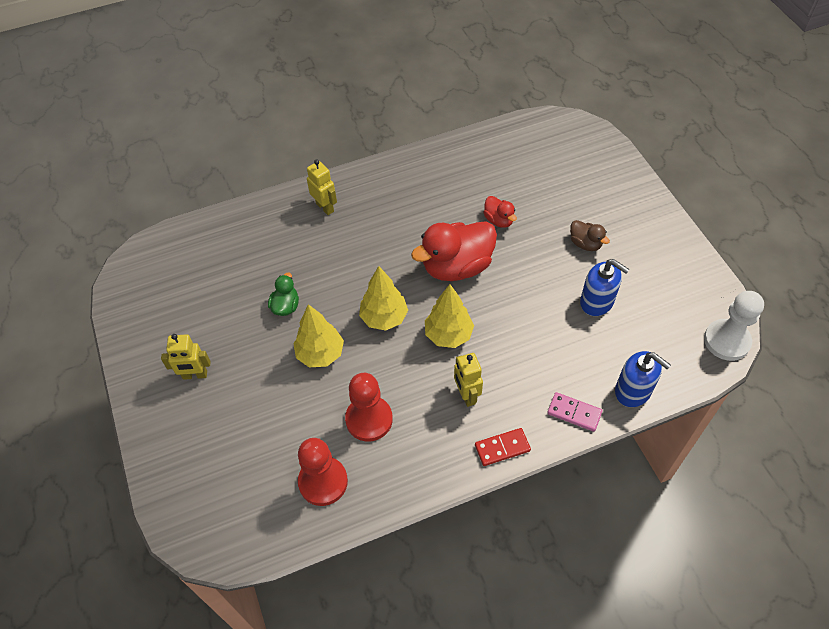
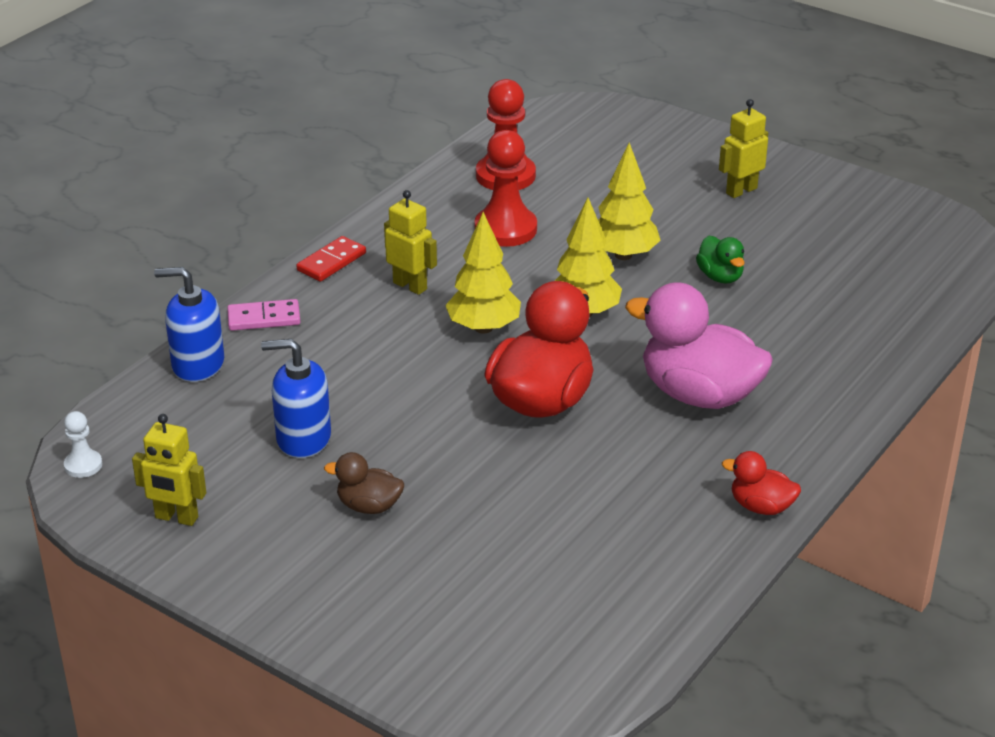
camera: 145 degrees right, 20 degrees down
yellow robot [307,160,337,215] -> yellow robot moved to [132,414,206,526]
red duck [483,196,517,228] -> red duck moved to [722,451,801,515]
white pawn [704,291,764,361] -> white pawn [64,411,102,478], size x0.50
none -> pink duck [625,282,773,409]

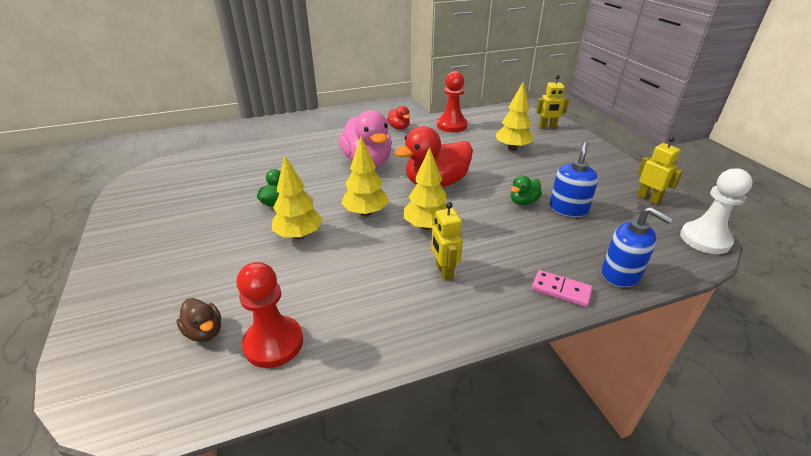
camera: 145 degrees left, 0 degrees up
white pawn [64,411,102,478] -> white pawn [680,168,753,254], size x1.99
blue soap dispenser [261,339,331,458] -> blue soap dispenser turned 105 degrees counterclockwise [550,141,598,217]
red domino [296,236,366,281] -> none
brown duck [324,452,404,514] -> brown duck moved to [176,298,221,342]
red pawn [475,130,537,247] -> red pawn moved to [437,71,468,132]
yellow robot [719,99,768,198] -> yellow robot moved to [536,75,569,128]
none -> yellow tree [496,83,534,151]
none -> green duck [511,175,542,205]

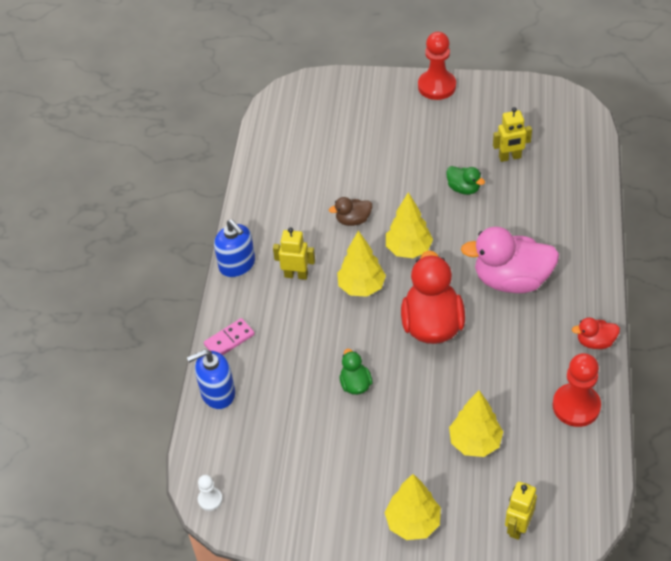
camera: 120 degrees right, 15 degrees up
brown duck [176,298,221,342] -> brown duck moved to [329,197,372,226]
red pawn [236,262,303,368] -> red pawn moved to [418,32,456,100]
yellow tree [272,156,323,239] -> yellow tree moved to [385,474,441,540]
blue soap dispenser [550,141,598,217] -> blue soap dispenser moved to [214,219,255,277]
yellow robot [637,136,683,204] -> yellow robot moved to [493,107,532,162]
white pawn [680,168,753,254] -> white pawn [198,475,223,511], size x0.50

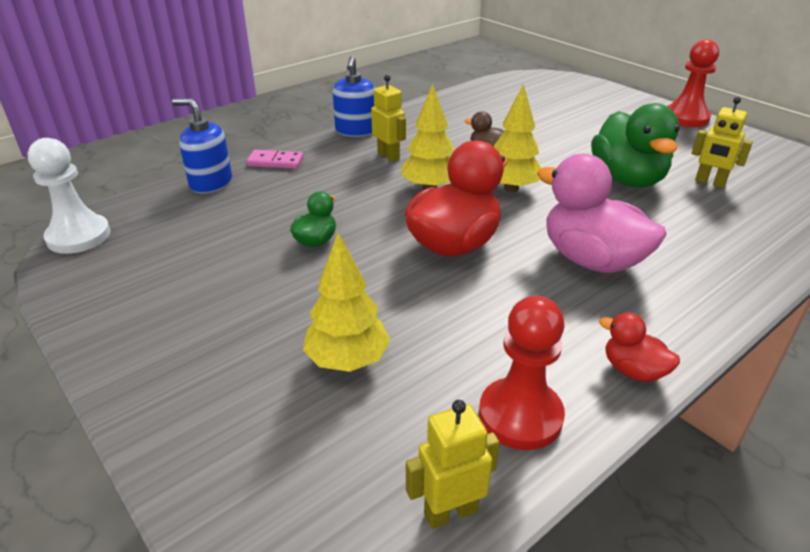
camera: 40 degrees right, 15 degrees down
white pawn [198,475,223,511] -> white pawn [27,138,111,254], size x1.99
yellow tree [385,474,441,540] -> none
green duck [446,166,485,195] -> green duck [591,103,680,187], size x2.06
yellow robot [505,482,537,540] -> yellow robot moved to [406,400,500,529]

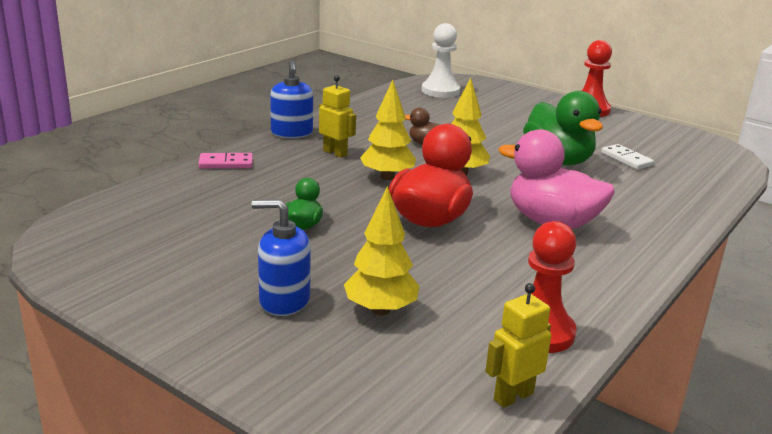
camera: 15 degrees left, 10 degrees down
white pawn [27,138,111,254] -> white pawn moved to [421,23,460,98]
blue soap dispenser [172,99,232,193] -> blue soap dispenser moved to [252,199,311,316]
red duck [599,312,680,382] -> none
yellow robot [692,97,753,188] -> white domino [601,144,654,170]

